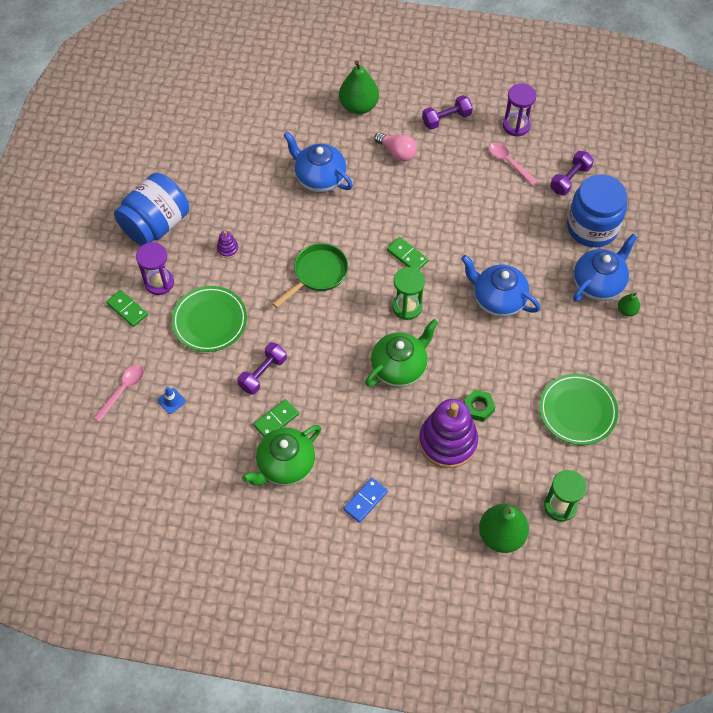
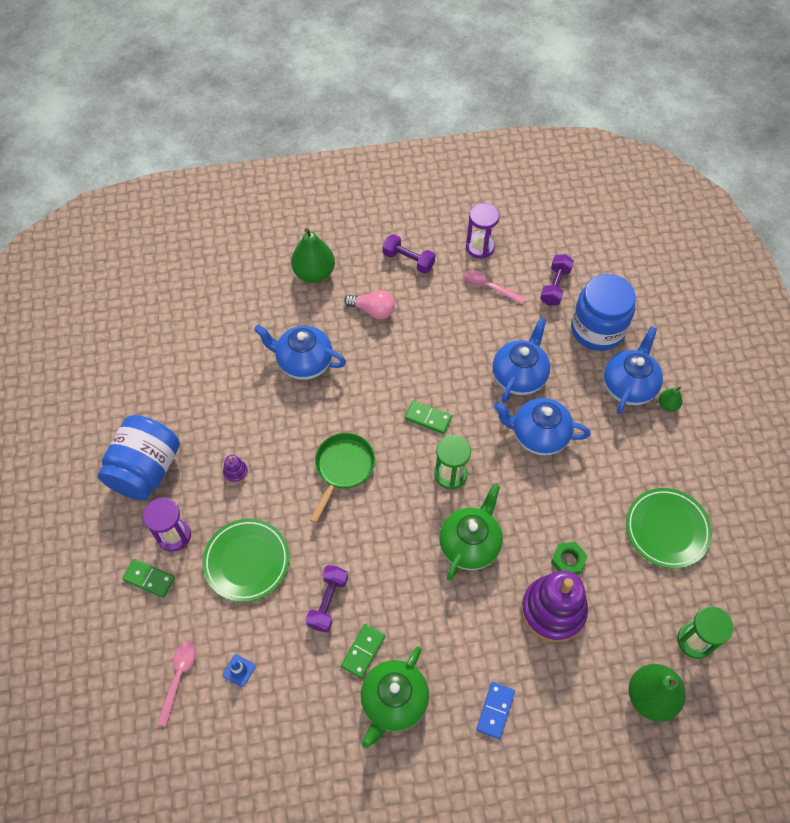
camera: 20 degrees left, 0 degrees up
purple dumbbell [422,95,473,130] -> purple dumbbell turned 75 degrees clockwise [383,234,435,274]
none -> blue teapot [492,317,550,403]

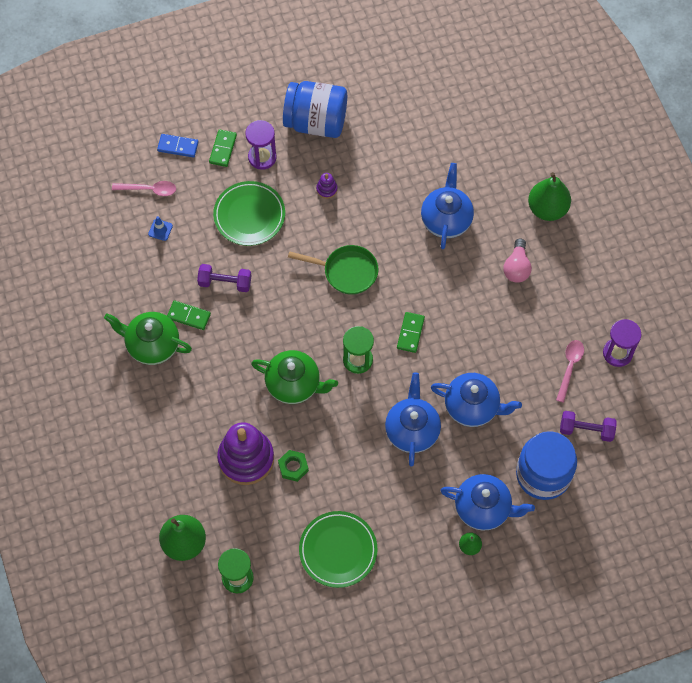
camera: 80 degrees right, 5 degrees up
purple dumbbell [383,234,435,274] -> none
blue domino [476,682,515,739] -> blue domino moved to [157,134,198,157]

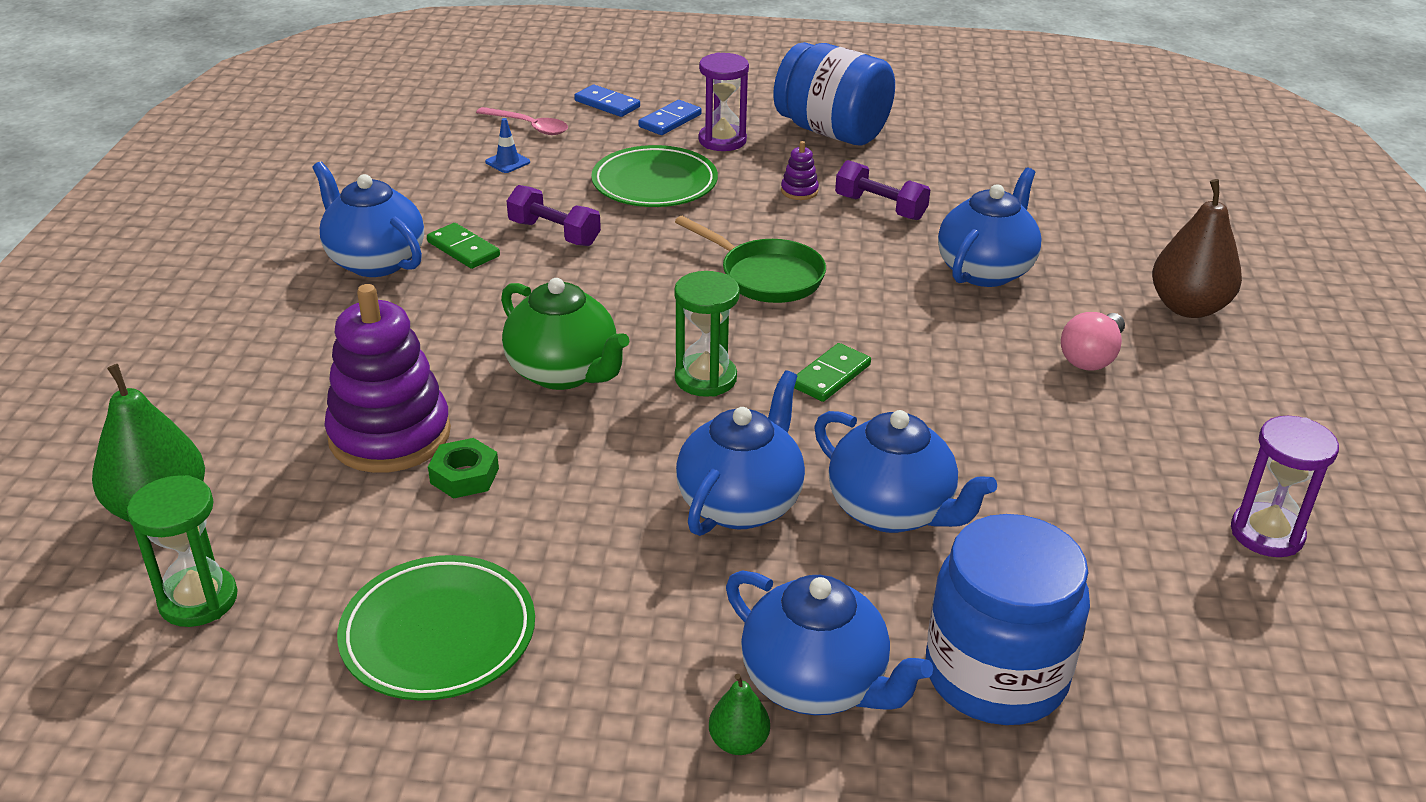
camera: 25 degrees right, 30 degrees down
green teapot [104,312,192,365] -> blue teapot [312,162,424,277]
green domino [209,129,237,167] -> blue domino [638,100,702,135]
green pear [528,172,571,221] -> brown pear [1152,179,1242,318]
pink spoon [556,340,584,403] -> none
purple dumbbell [560,411,616,442] -> purple dumbbell moved to [835,160,930,220]

